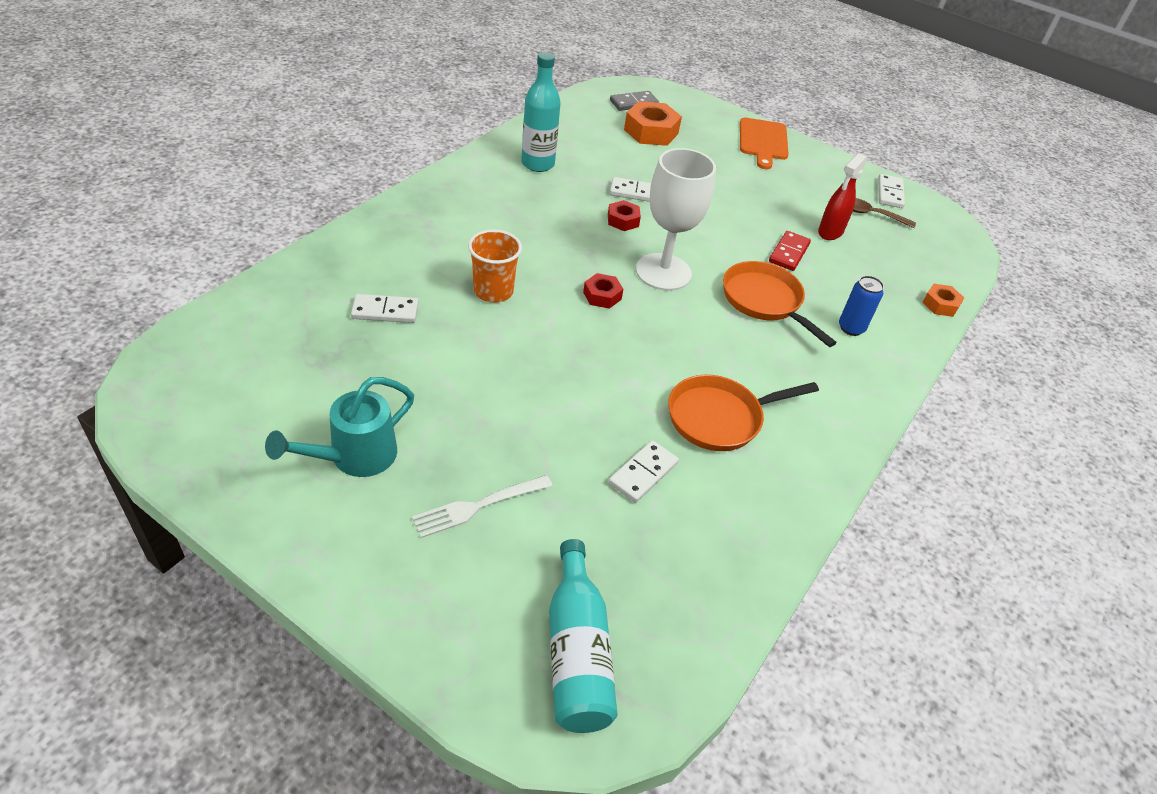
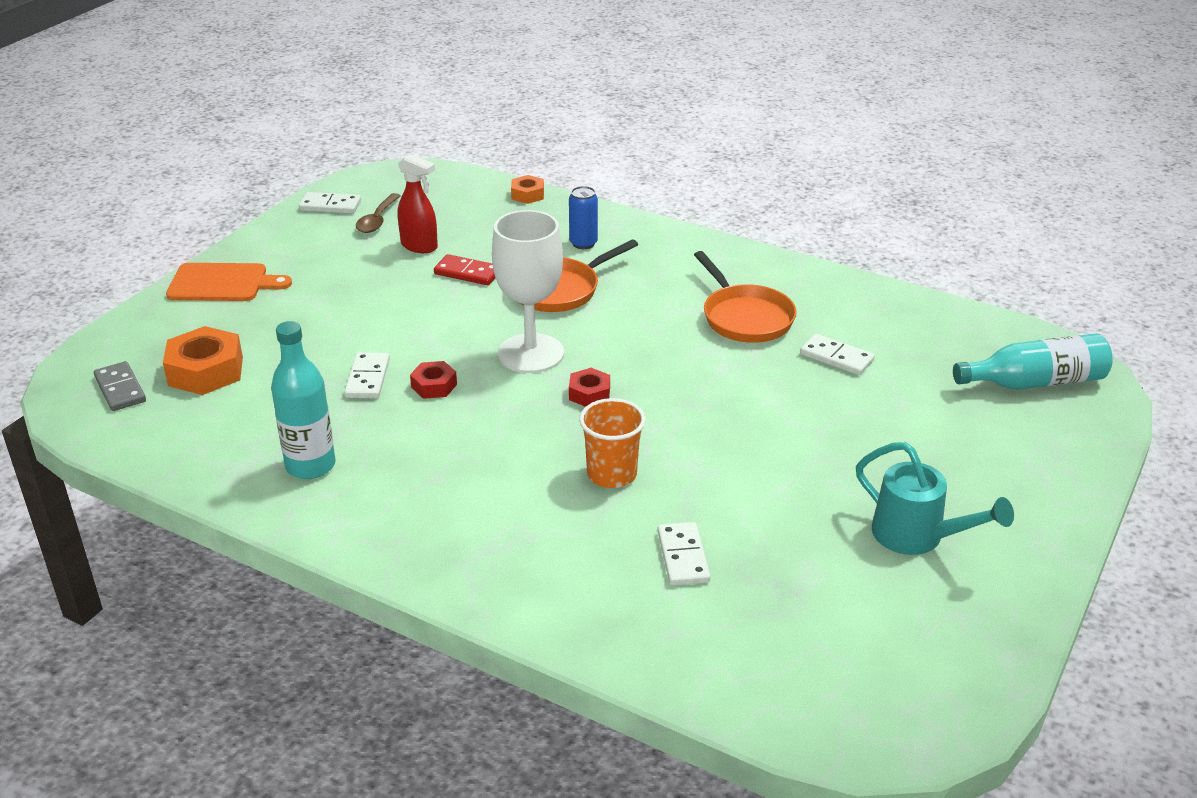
camera: 90 degrees left, 10 degrees down
white fork [412,475,553,538] -> none

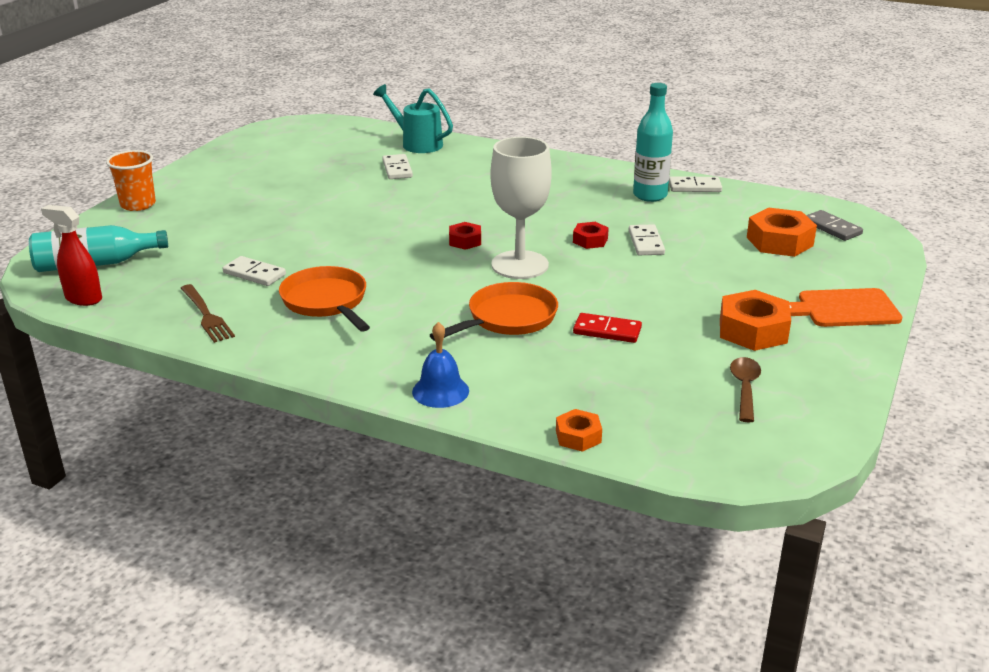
camera: 175 degrees right, 5 degrees down
white domino [299,192,361,214] -> white domino moved to [669,176,722,192]
red spray bottle [398,154,438,253] -> red spray bottle moved to [41,205,102,306]
blue can [569,186,598,249] -> none
orange cup [579,398,646,488] -> orange cup moved to [106,150,156,211]
turquoise watering can [856,442,1014,555] -> turquoise watering can moved to [373,84,453,153]
none -> brown fork [180,284,235,343]
none -> blue bell [412,322,469,408]
none -> orange nut [720,290,791,351]

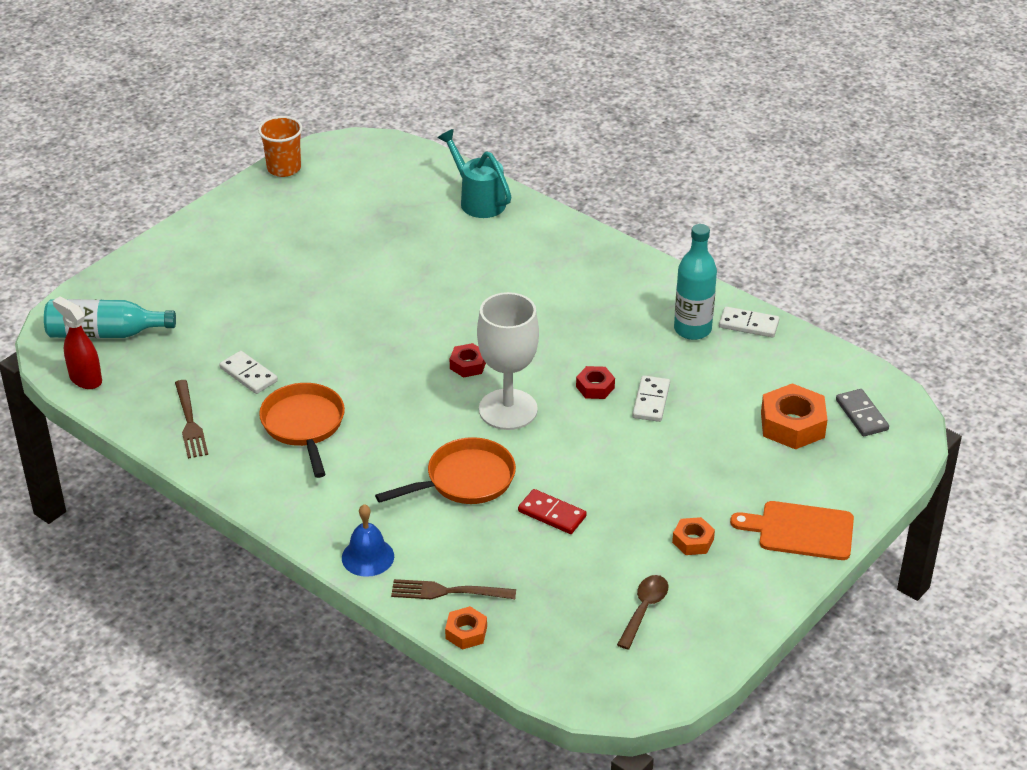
camera: 15 degrees right, 10 degrees up
orange cup [106,150,156,211] -> orange cup moved to [258,116,303,177]
white domino [382,154,413,179] -> none
orange nut [720,290,791,351] -> orange nut [672,517,715,555], size x0.56
none -> brown fork [391,579,516,599]

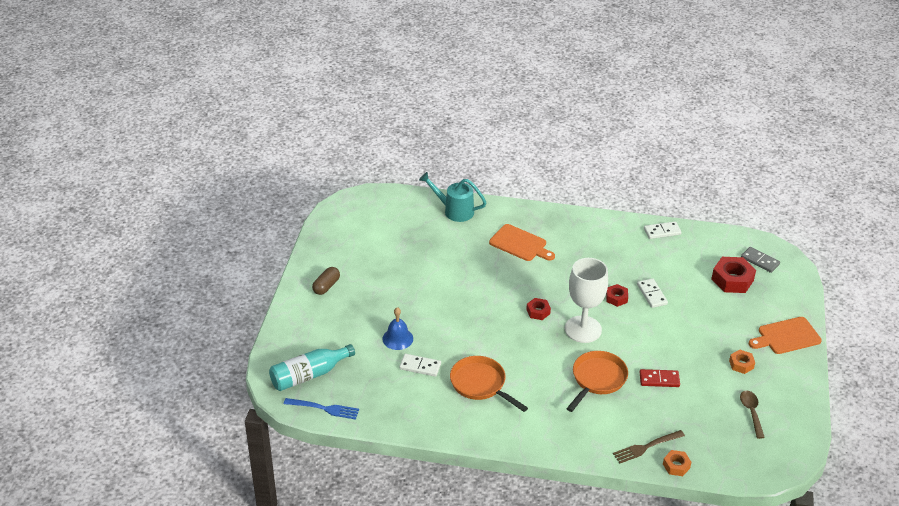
camera: 30 degrees left, 0 degrees up
red spray bottle [53,296,102,389] -> blue fork [284,398,359,420]
brown fork [175,380,208,459] -> none
orange cup [258,116,303,177] -> none
blue bell [342,504,394,577] -> blue bell moved to [382,307,413,350]
turquoise bottle [674,224,717,340] -> none
orange nut [761,383,828,449] -> red nut [711,257,756,293]
none -> brown capsule [312,267,340,295]
none -> orange cutting board [489,224,555,261]

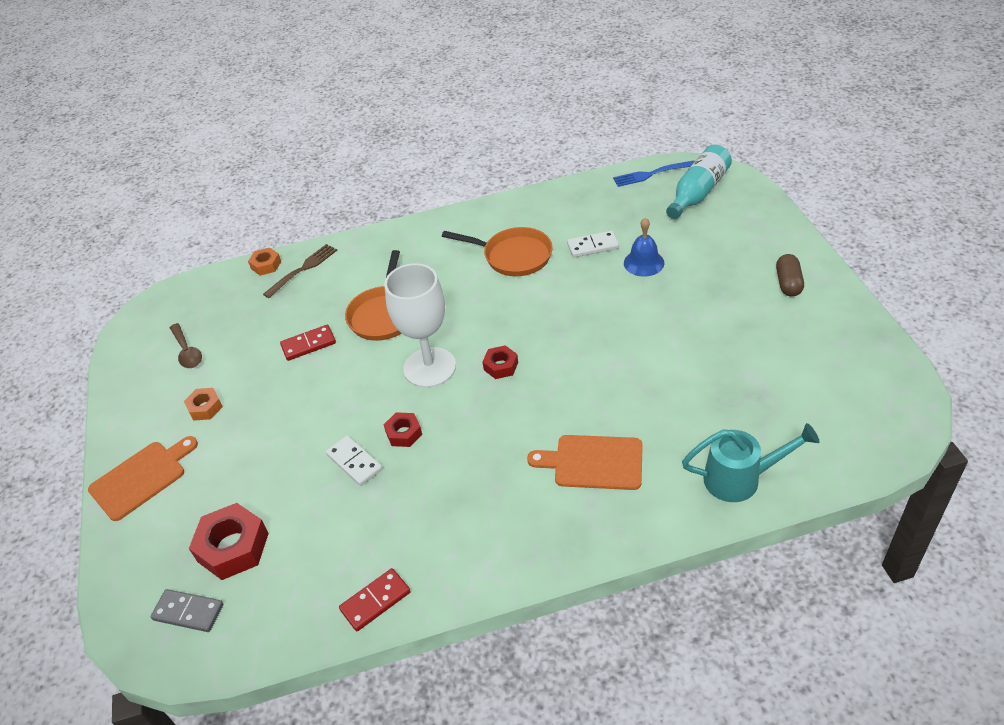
camera: 160 degrees right, 5 degrees up
white domino [644,221,682,239] -> red domino [339,568,411,631]

